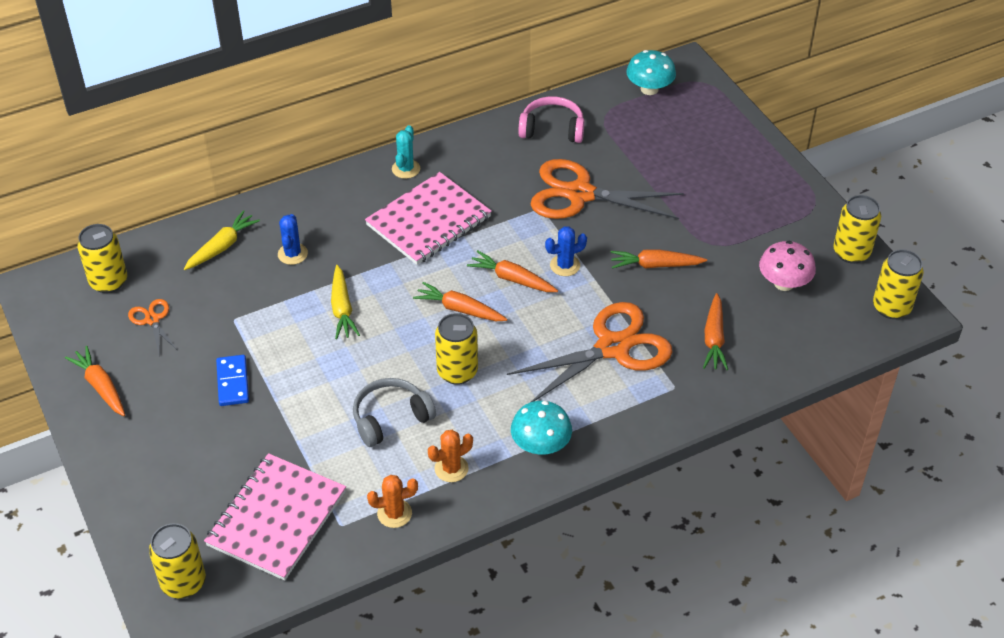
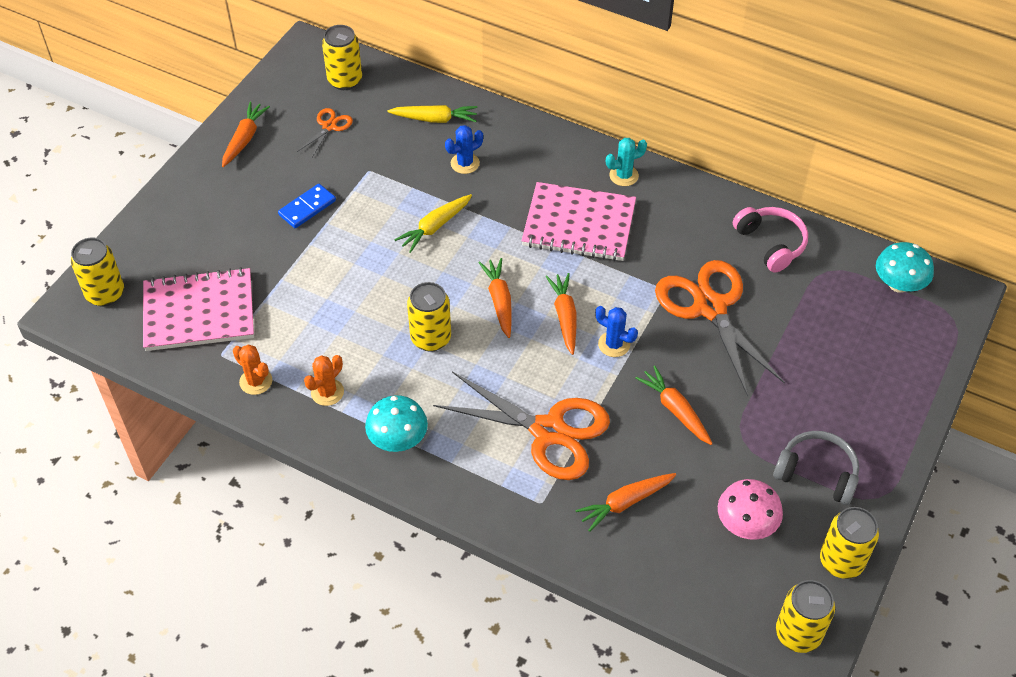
camera: 55 degrees right, 5 degrees up
grey headphones [353,378,436,447] -> grey headphones moved to [773,431,859,505]
orange cactus [428,430,473,482] -> orange cactus turned 75 degrees counterclockwise [304,355,344,406]

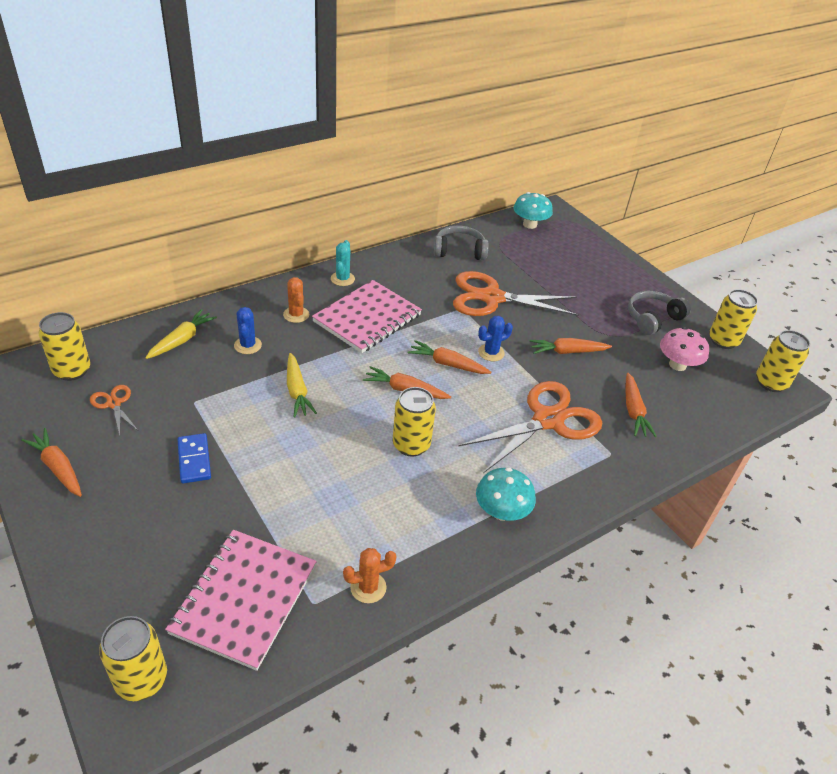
camera: 65 degrees left, 10 degrees down
orange cactus [304,355,344,406] -> orange cactus moved to [283,277,309,323]
pink headphones [733,207,808,273] -> grey headphones [434,226,489,260]

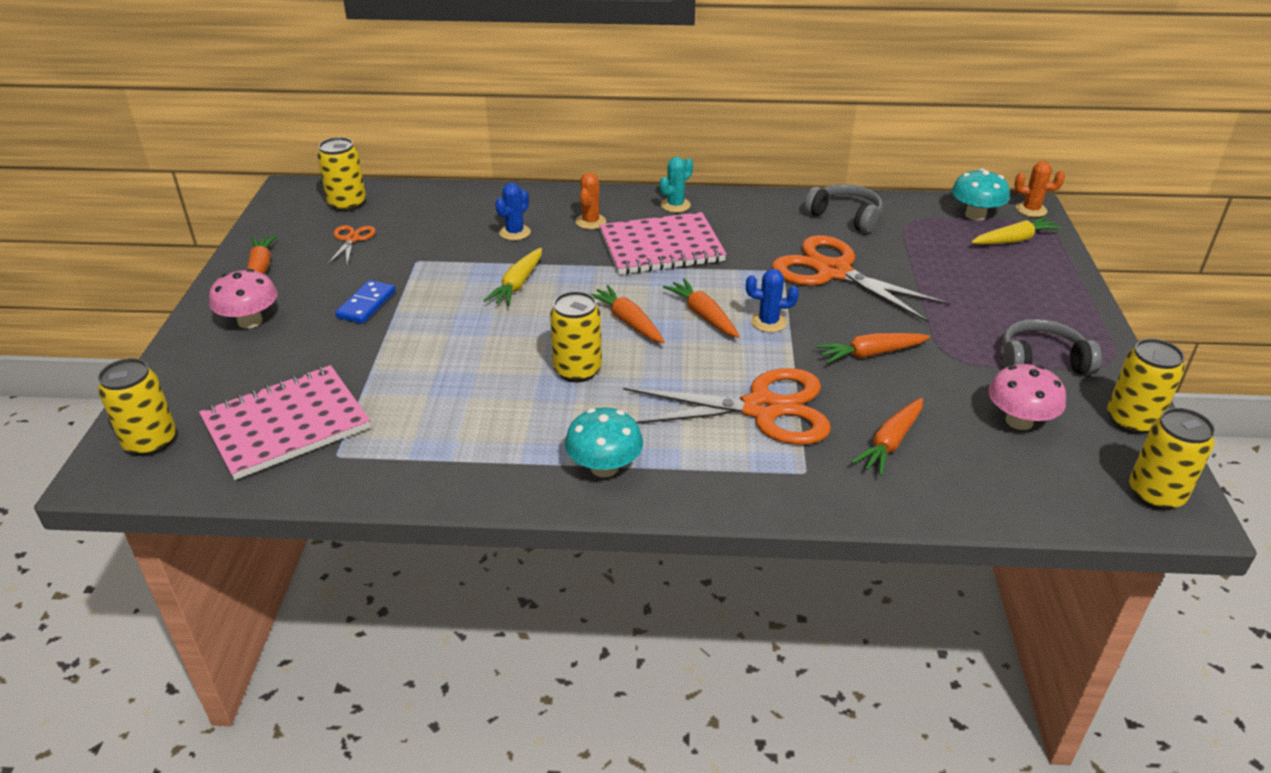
camera: 40 degrees right, 5 degrees down
yellow carrot [146,309,217,359] -> yellow carrot moved to [971,217,1062,244]
orange cactus [343,548,397,603] -> orange cactus moved to [1015,161,1065,217]
orange carrot [530,338,612,354] -> orange carrot turned 45 degrees counterclockwise [816,333,930,364]
none -> pink mushroom [209,269,278,329]

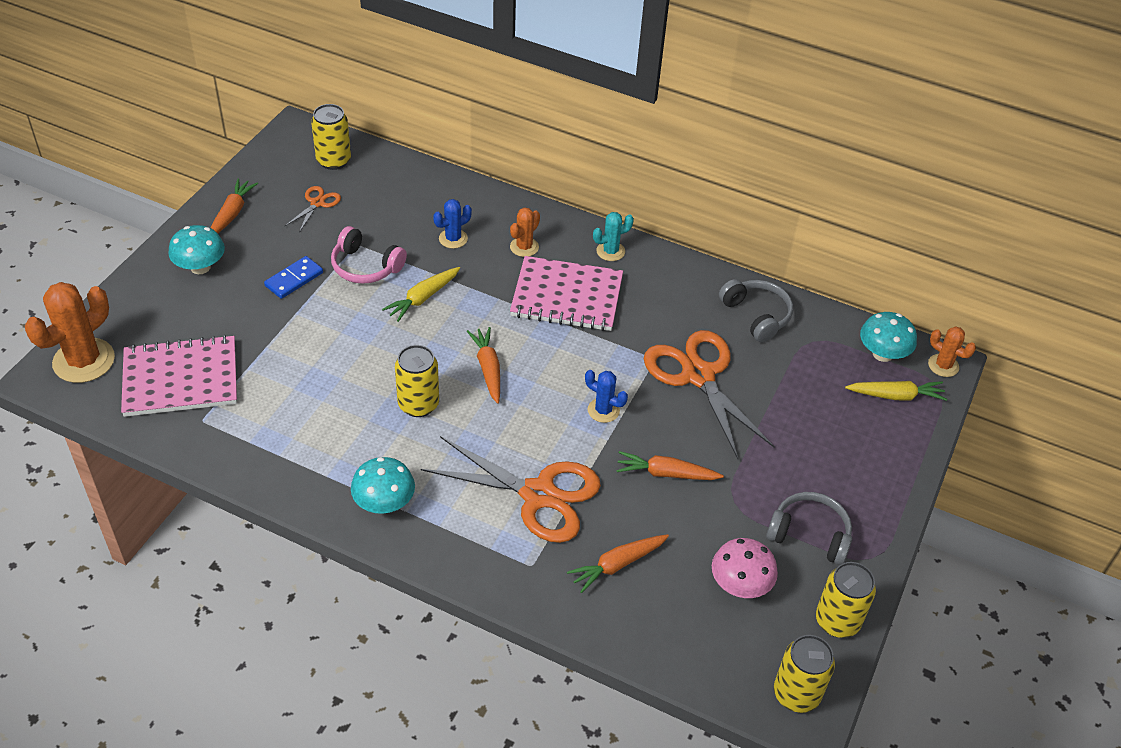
camera: 20 degrees right, 10 degrees up
yellow can [98,358,176,456] -> orange cactus [25,282,115,383]
pink mushroom [209,269,278,329] -> turquoise mushroom [168,225,225,274]
orange carrot [663,278,740,338] -> none
none -> pink headphones [331,226,407,284]

